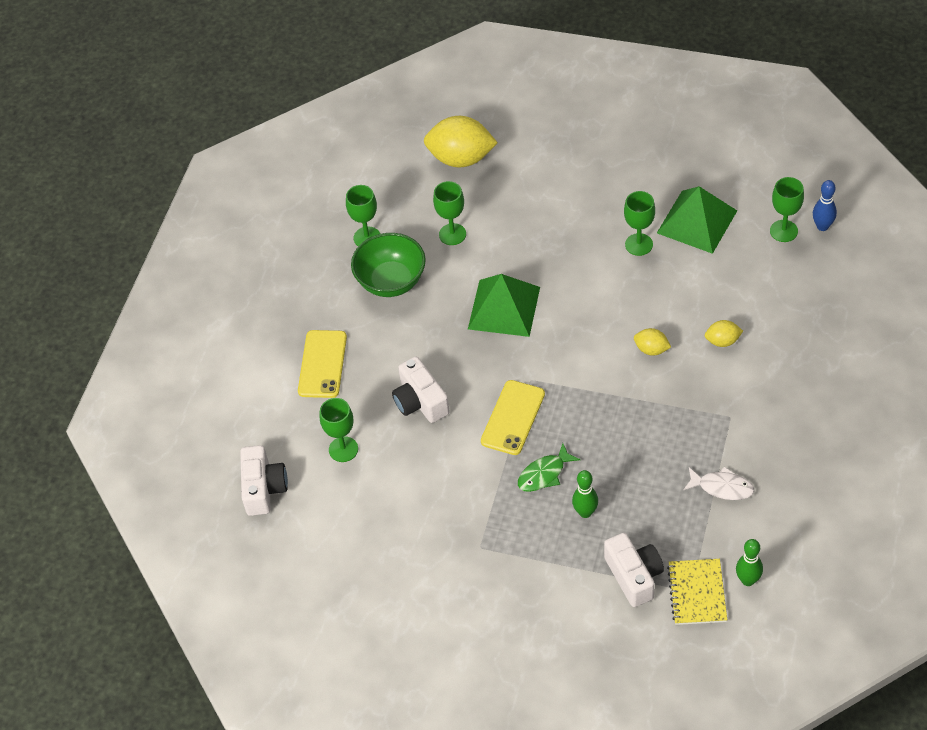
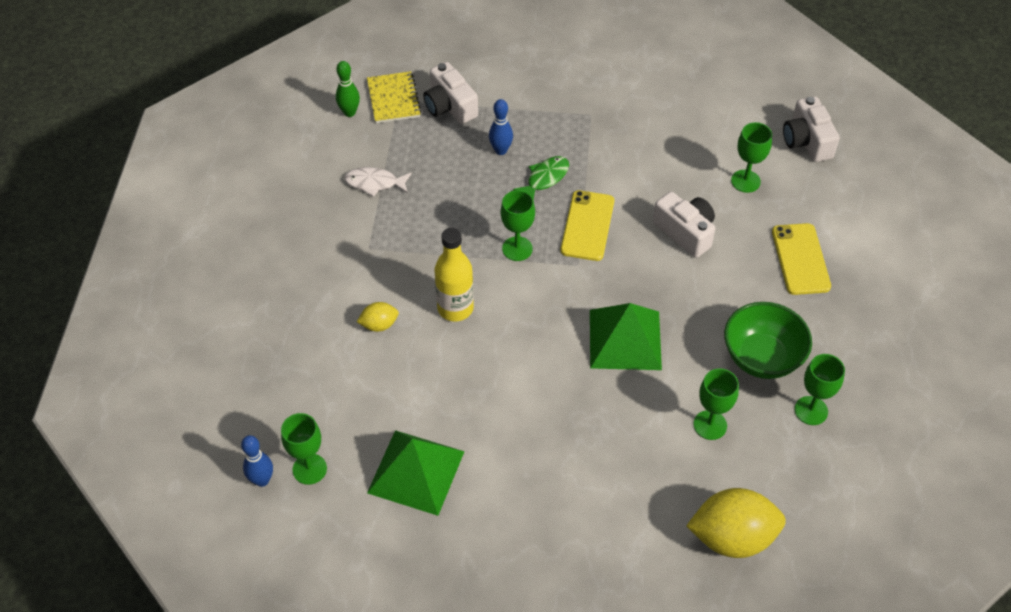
camera: 165 degrees right, 0 degrees up
green bowling pin [572,470,598,518] -> blue bowling pin [489,99,513,155]
green goblet [624,191,655,256] -> green goblet moved to [501,190,535,261]
yellow lemon [634,328,671,356] -> yellow bottle [434,228,474,322]

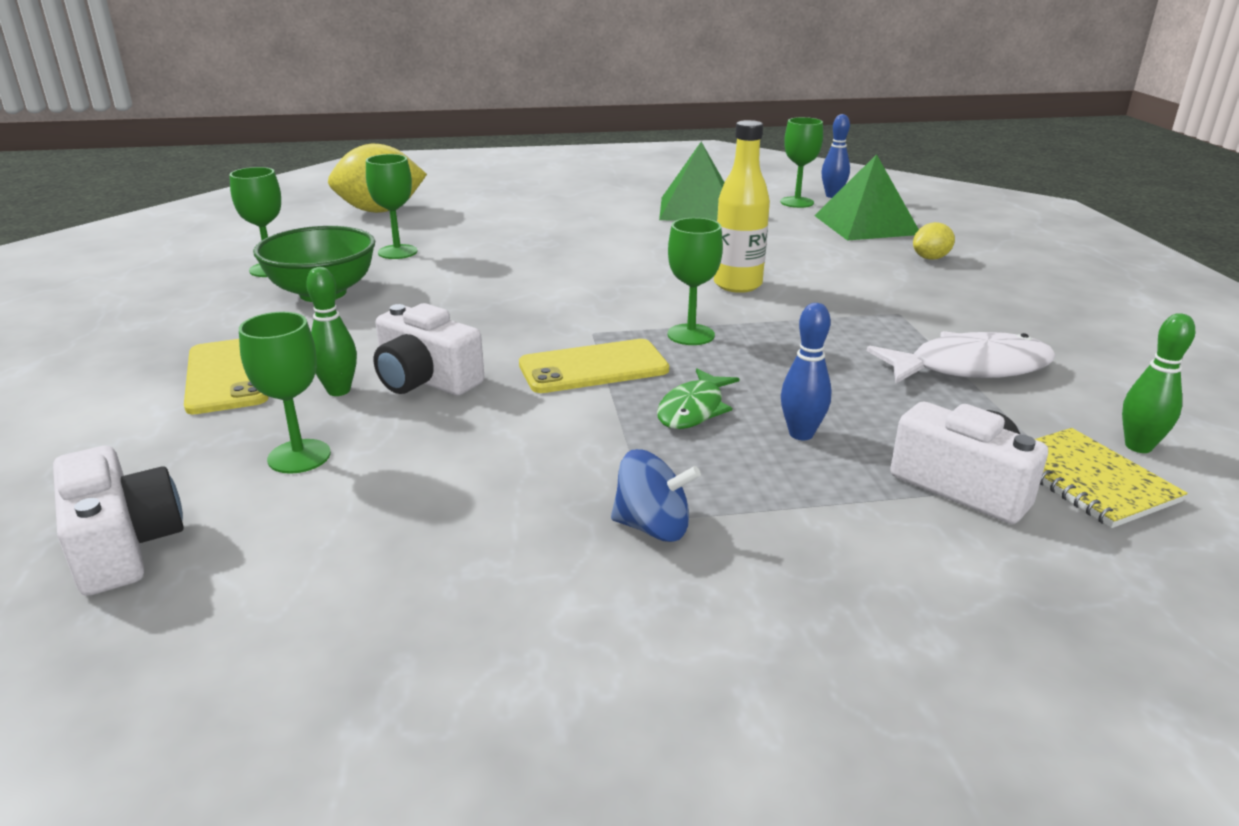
camera: 165 degrees right, 25 degrees down
white fish [344,167,412,197] -> white fish [867,331,1056,383], size x1.59
yellow lemon [357,302,399,332] -> yellow lemon moved to [913,222,955,260]
yellow phone [560,190,614,261] -> yellow phone turned 75 degrees clockwise [519,339,669,393]
green pyramid [590,303,662,370] -> green pyramid moved to [814,154,919,241]
none -> green bowling pin [306,267,357,396]
none -> blue spinning top [611,449,701,542]

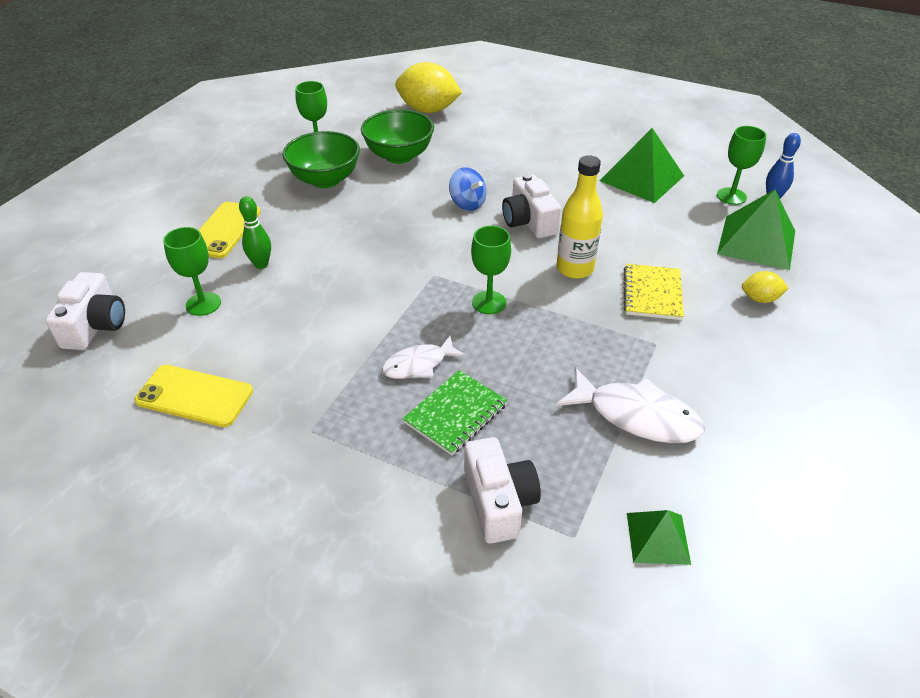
camera: 35 degrees right, 15 degrees up
green goblet [366,154,417,259] -> green bowl [361,109,434,164]
white camera [373,303,484,395] -> white camera moved to [502,174,561,238]
yellow phone [519,339,669,393] -> yellow phone moved to [134,365,253,427]
blue spinning top [611,449,701,542] -> blue spinning top moved to [449,167,487,211]
green fish [657,368,739,429] -> white fish [382,336,466,379]
blue bowling pin [781,303,832,440] -> green notebook [403,370,508,455]
yellow notebook [1035,428,1188,528] -> yellow notebook moved to [624,264,684,320]
green bowling pin [1122,313,1195,453] -> green pyramid [627,510,691,565]

